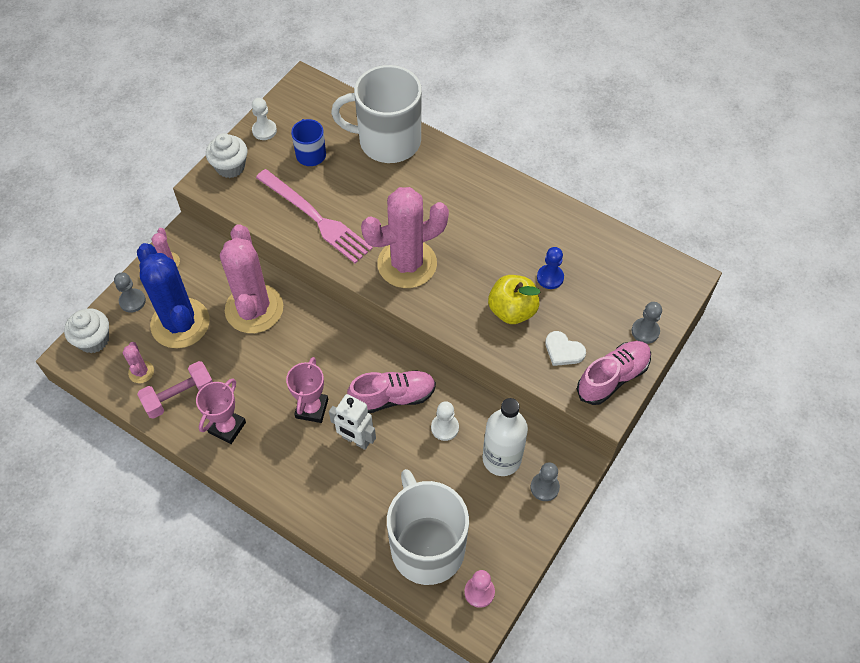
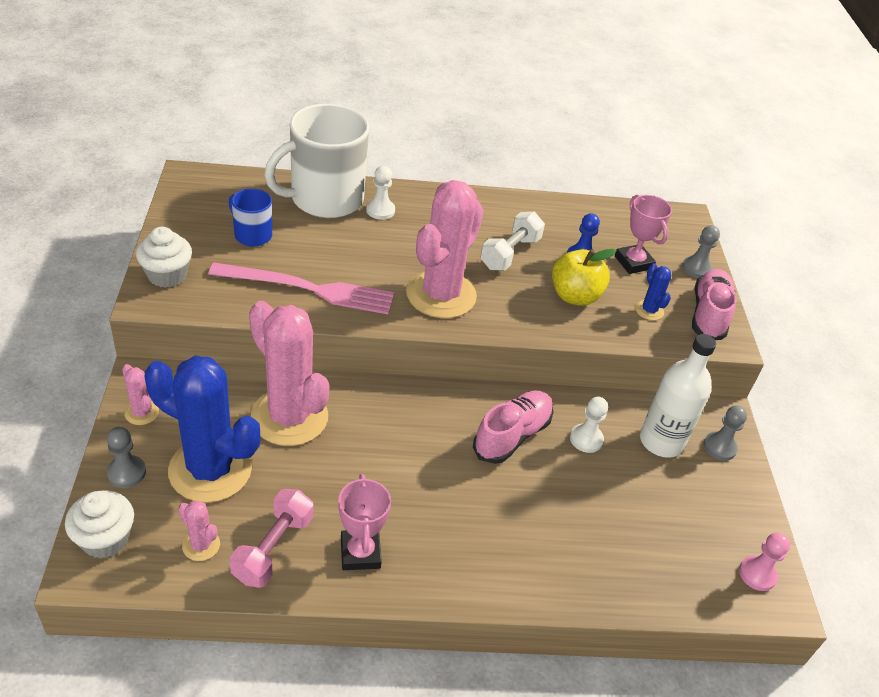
camera: 40 degrees left, 15 degrees down
white pawn [252,98,277,140] -> white pawn moved to [366,166,395,220]
pink trophy [286,357,328,423] -> pink trophy moved to [615,195,672,274]
white robot [329,394,376,450] -> none
white mug [387,469,469,585] -> none
white heart [545,331,586,366] -> blue cactus [635,263,671,320]
none -> white dumbbell [480,212,545,270]

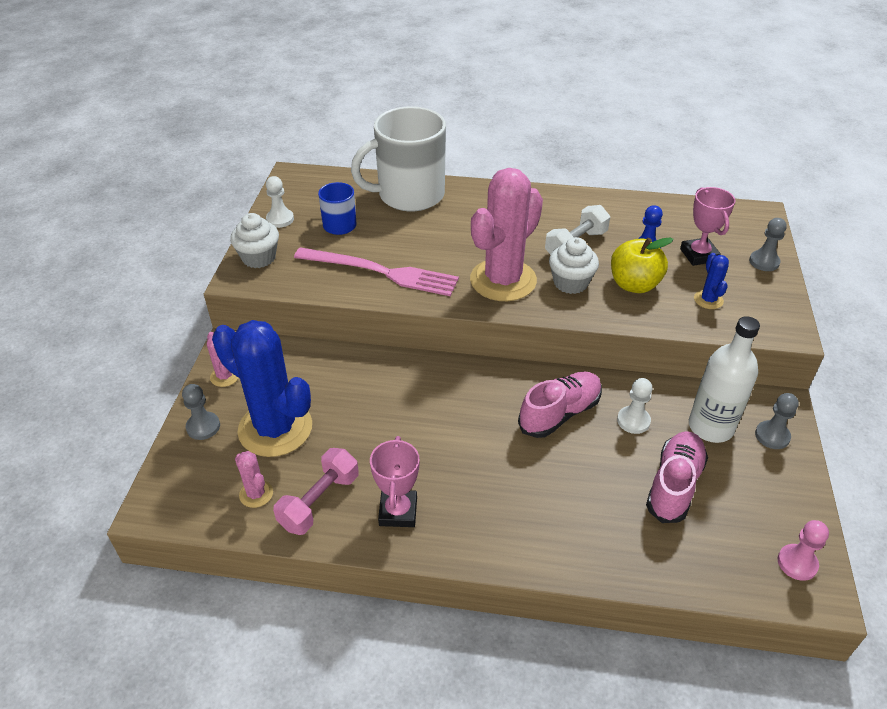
camera: 15 degrees right, 0 degrees up
white cupcake [65,490,134,559] -> white cupcake moved to [549,237,599,294]
pink cactus [249,301,329,446] -> none
white pawn [366,166,395,220] -> white pawn moved to [266,176,294,228]
pink shoe [692,269,737,340] -> pink shoe moved to [646,431,708,523]

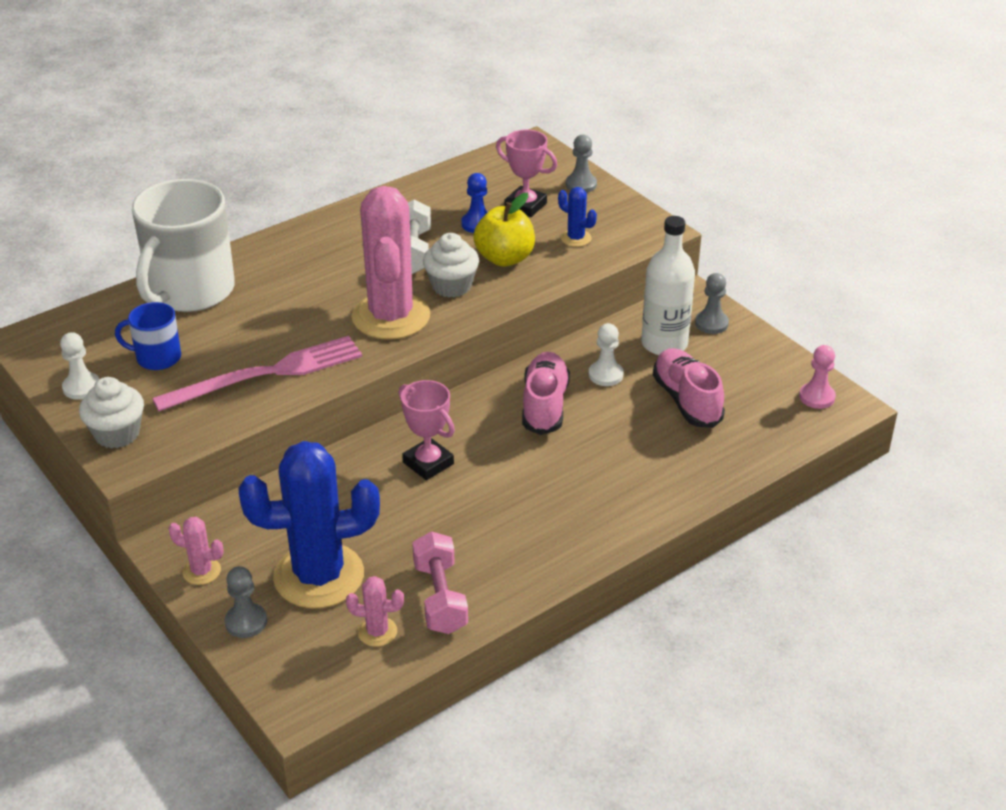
camera: 45 degrees left, 5 degrees down
pink trophy [370,436,419,527] -> pink trophy moved to [399,380,455,480]

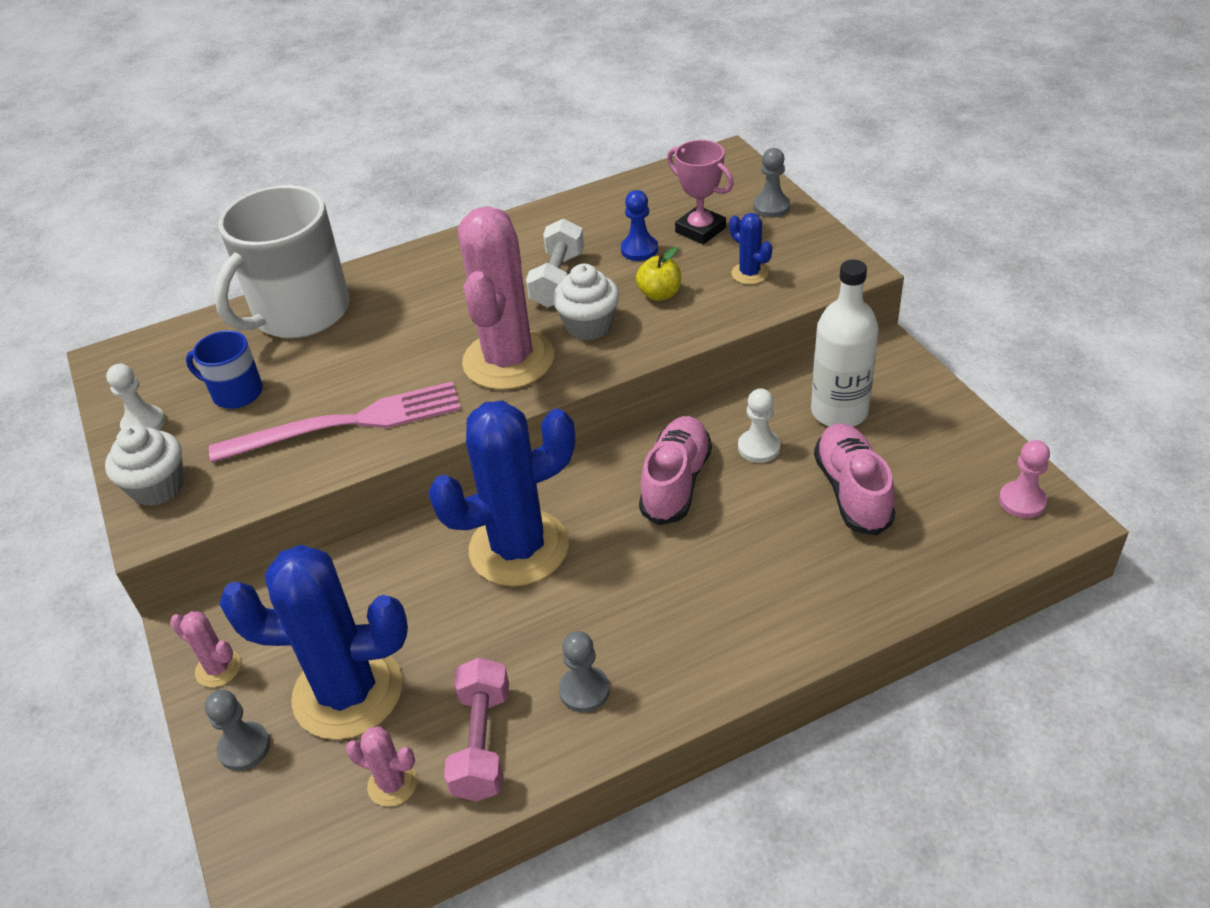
camera: 15 degrees right, 5 degrees up
pink trophy [399,380,455,480] -> blue cactus [428,400,575,587]
yellow apple [473,193,535,267] -> yellow apple [636,247,681,301], size x0.63
grey pawn [695,273,729,334] -> grey pawn moved to [559,631,610,713]

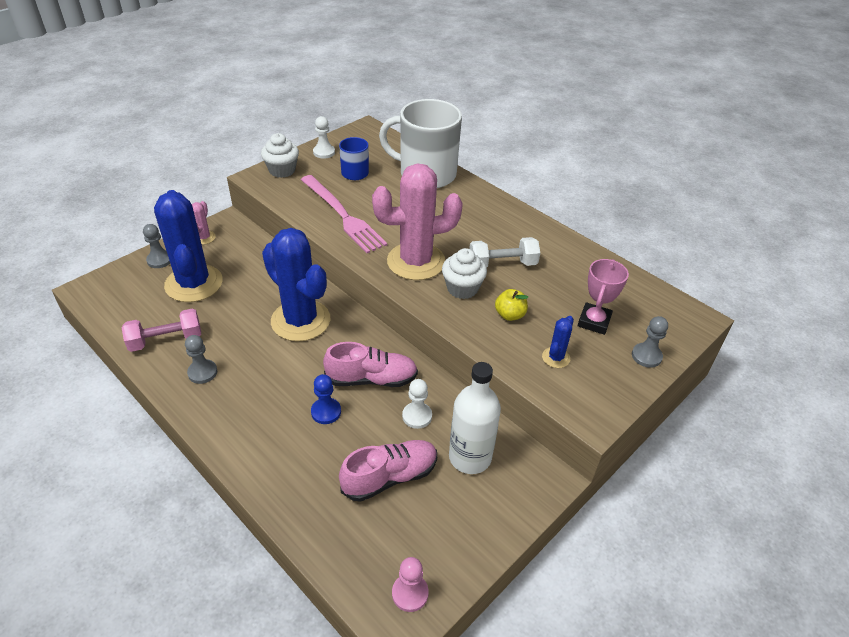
camera: 65 degrees right, 0 degrees up
pink cactus [346,727,417,807] -> none
blue pawn [621,190,658,261] -> blue pawn moved to [311,374,341,424]

